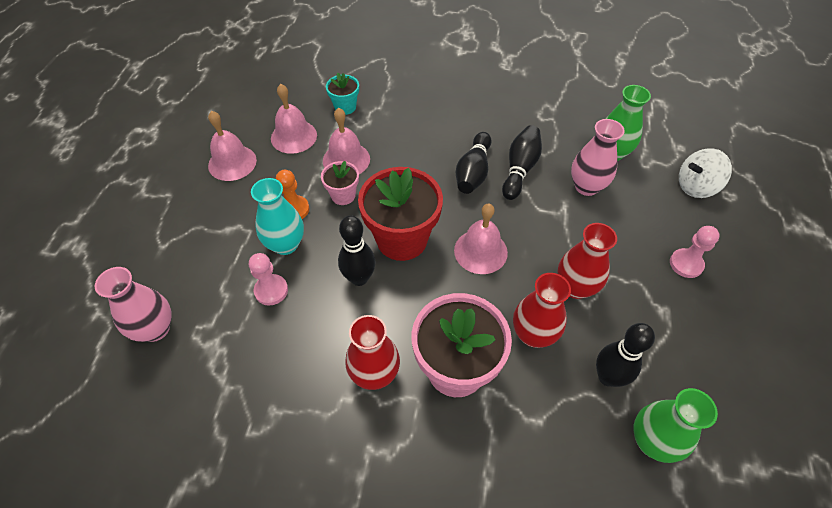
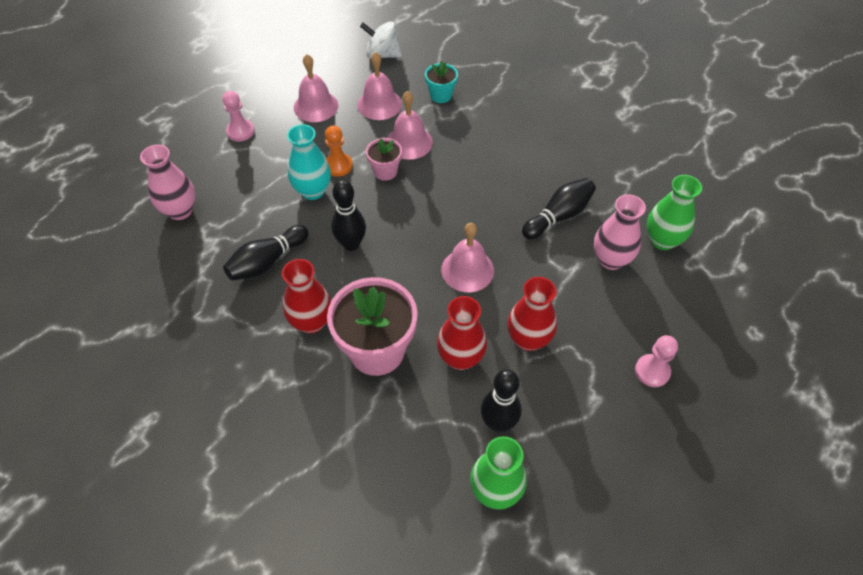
camera: 30 degrees right, 0 degrees up
pink pawn [249,253,288,305] -> pink pawn moved to [222,91,255,142]
red flower pot [358,167,443,261] -> none
black bowling pin [456,132,491,194] -> black bowling pin moved to [223,225,309,281]
white spinning top [679,148,732,198] -> white spinning top moved to [360,21,402,59]

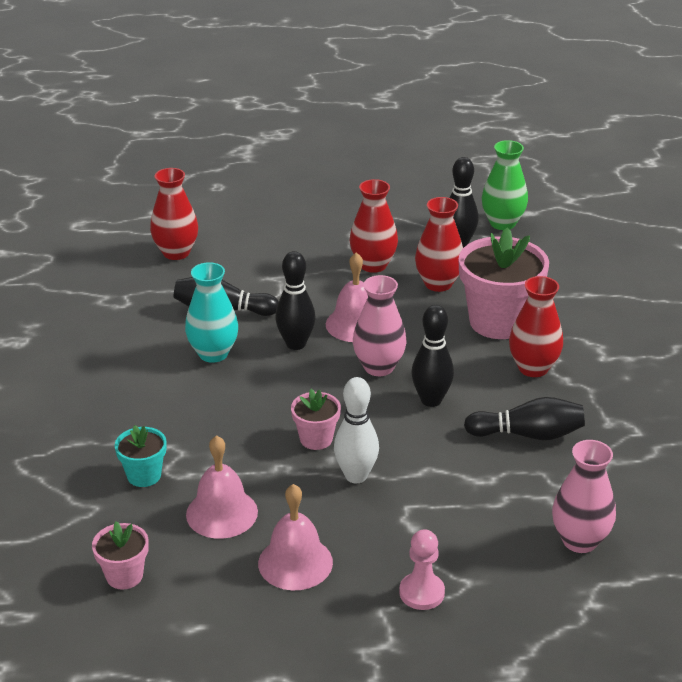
camera: 135 degrees left, 20 degrees down
turquoise vase [287,124,331,200] -> turquoise vase moved to [185,262,238,363]
orange pawn [325,125,353,177] -> white bowling pin [334,377,379,483]
white spinning top [360,21,402,59] -> pink flower pot [92,521,149,590]
pink bell [388,91,433,160] -> none
pink vase [594,194,646,270] -> pink vase moved to [353,275,406,376]
pink pawn [635,335,678,387] -> none
green vase [647,175,702,250] -> red vase [150,168,198,260]
none -> black bowling pin [275,251,315,350]

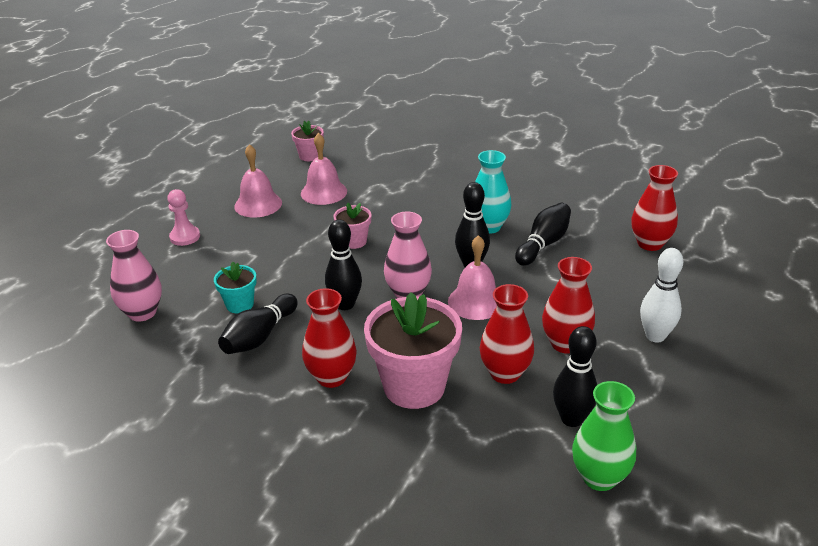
camera: 120 degrees right, 0 degrees up
turquoise flower pot [115,425,167,487] -> turquoise flower pot moved to [214,262,257,314]
white bowling pin [334,377,379,483] -> white bowling pin moved to [640,248,683,343]

